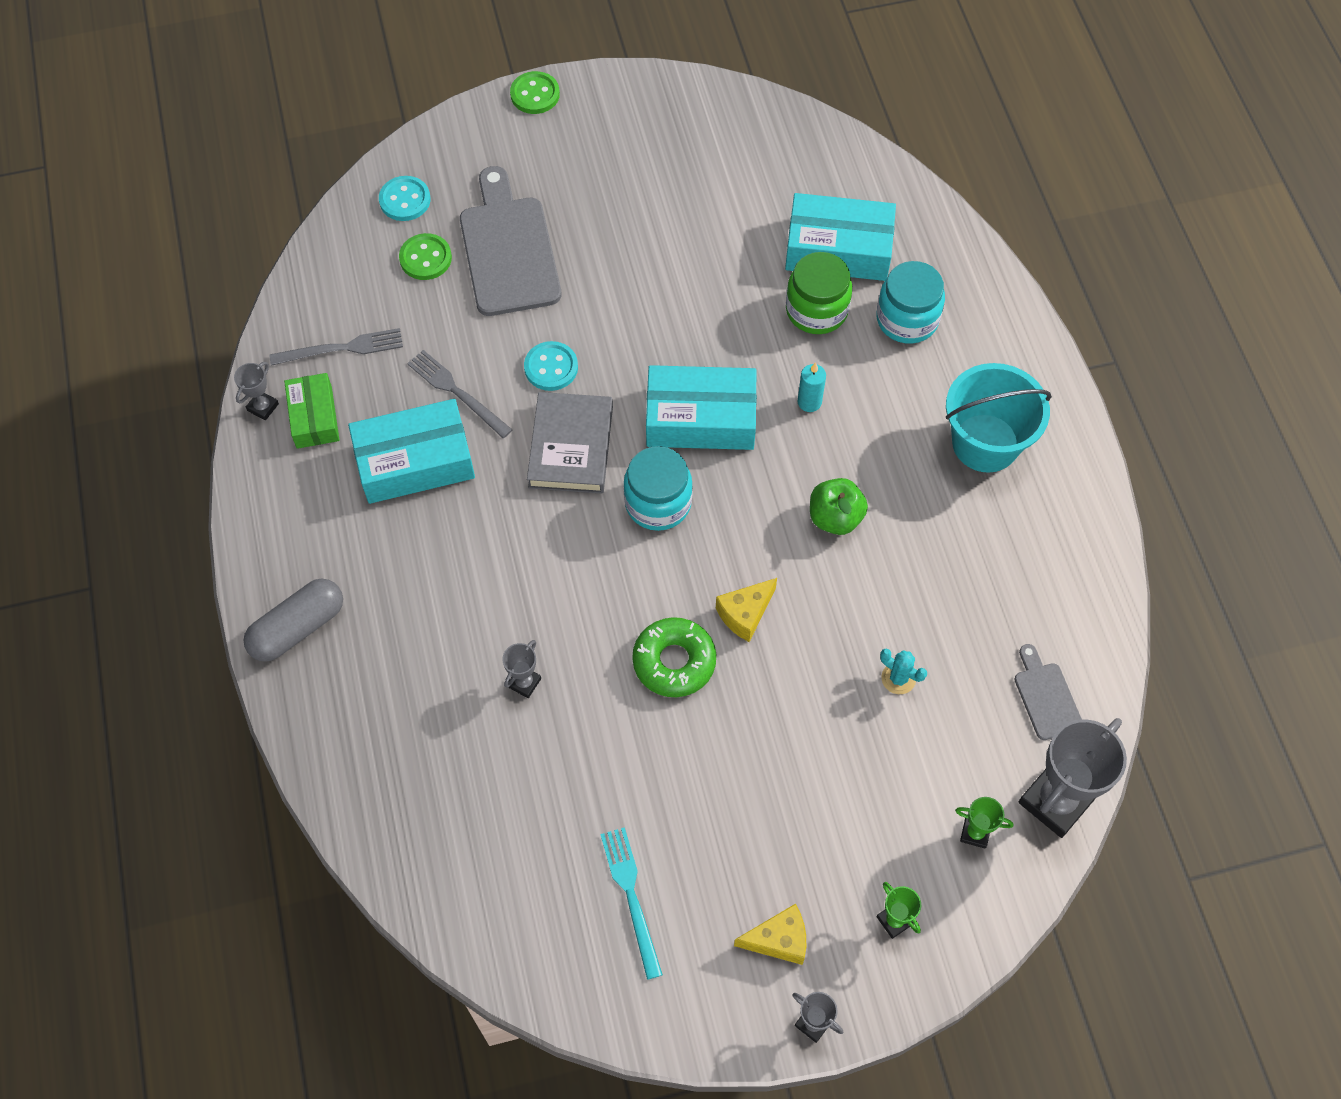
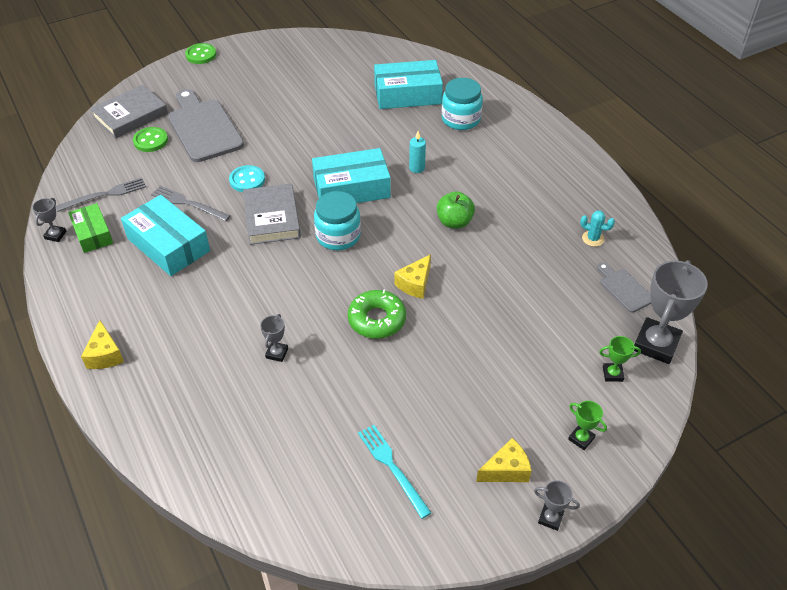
camera: 15 degrees left, 15 degrees down
grey capsule [243,579,343,662] -> yellow cheese [81,320,124,369]
turquoise box [348,399,475,504] -> turquoise box turned 75 degrees clockwise [121,195,210,276]
turquoise button [379,176,431,221] -> grey book [90,85,168,138]
green jar [786,252,852,334] -> none
turquoise cactus [880,649,927,694] -> turquoise cactus moved to [580,210,615,247]
turquoise bucket [946,363,1052,473] -> none

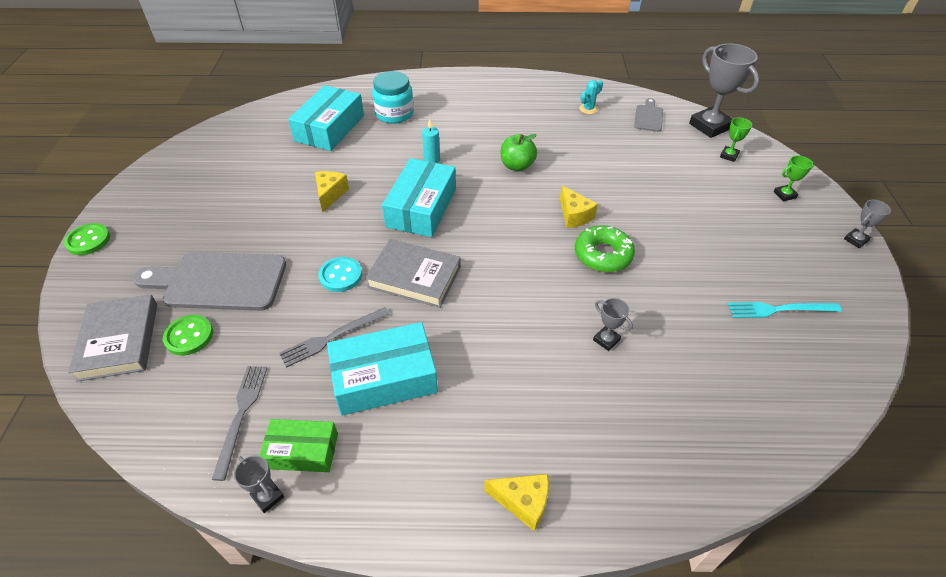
camera: 60 degrees left, 0 degrees up
turquoise jar [314,191,361,250] -> none
yellow cheese [476,438,531,482] -> yellow cheese moved to [315,171,349,212]
grey cutting board [597,262,651,313] -> grey cutting board turned 105 degrees clockwise [634,98,663,132]

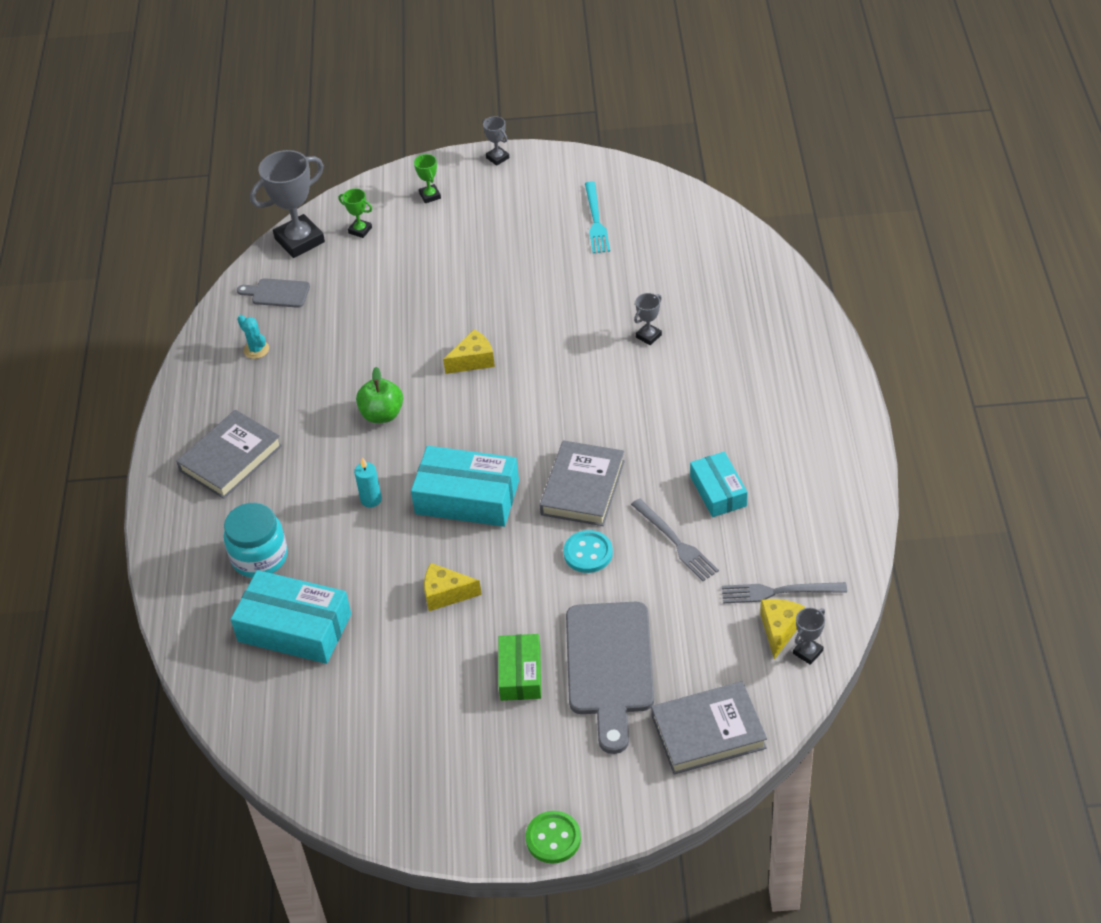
camera: 90 degrees left, 0 degrees up
green button [163,315,213,356] -> none
grey trophy [234,455,284,513] -> grey trophy moved to [793,608,825,665]
green box [259,419,338,472] -> green box moved to [499,634,541,701]
turquoise box [327,322,438,416] -> turquoise box [690,452,747,517], size x0.61
yellow cheese [484,474,549,531] -> yellow cheese moved to [760,599,805,660]
green donut [575,225,635,272] -> none
none -> grey book [176,410,282,499]

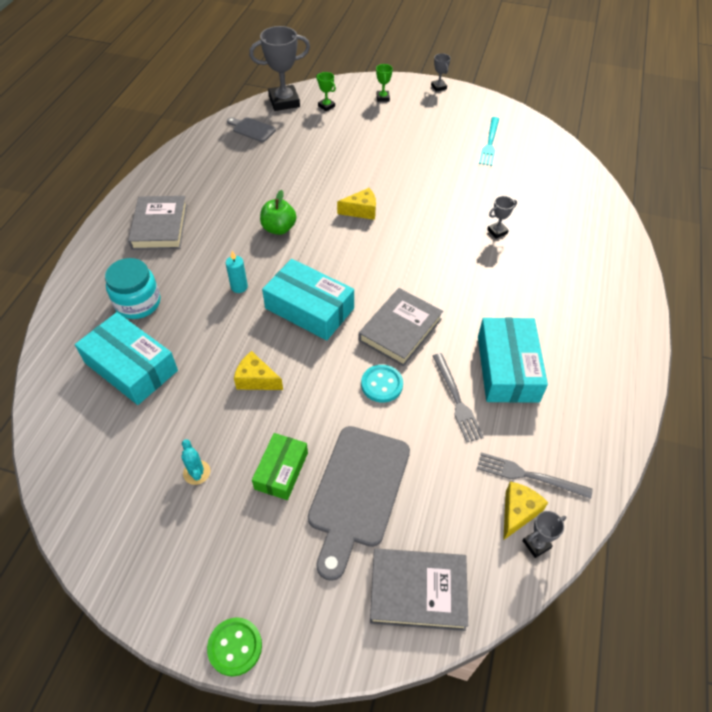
camera: 15 degrees right, 5 degrees up
grey book [176,410,282,499] -> grey book turned 60 degrees counterclockwise [128,196,187,250]
turquoise cactus [237,315,269,359] -> turquoise cactus moved to [181,439,210,485]
turquoise box [690,452,747,517] -> turquoise box [478,318,548,403], size x1.63

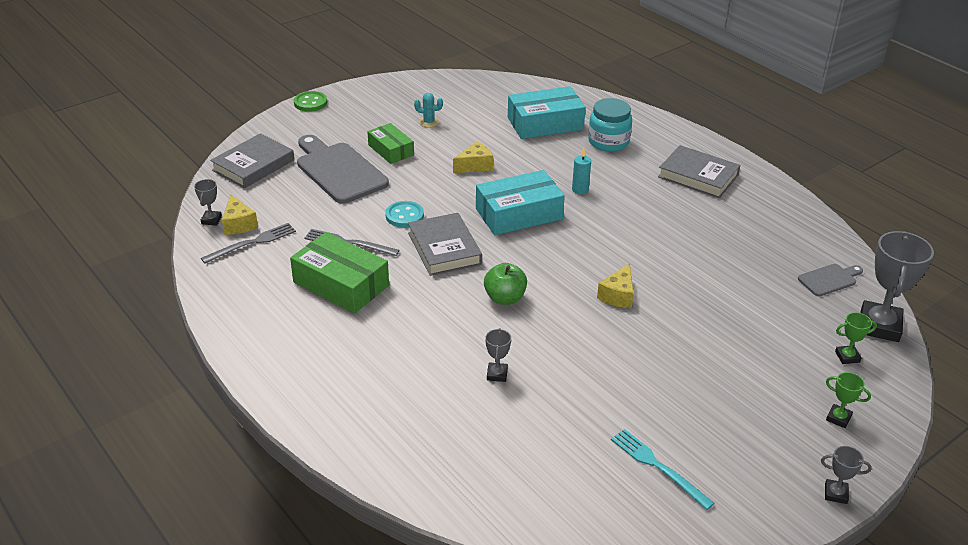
camera: 125 degrees right, 15 degrees down
green apple [260,190,296,235] -> green apple moved to [484,263,527,305]
turquoise box [478,318,548,403] -> green box [290,232,389,313]

